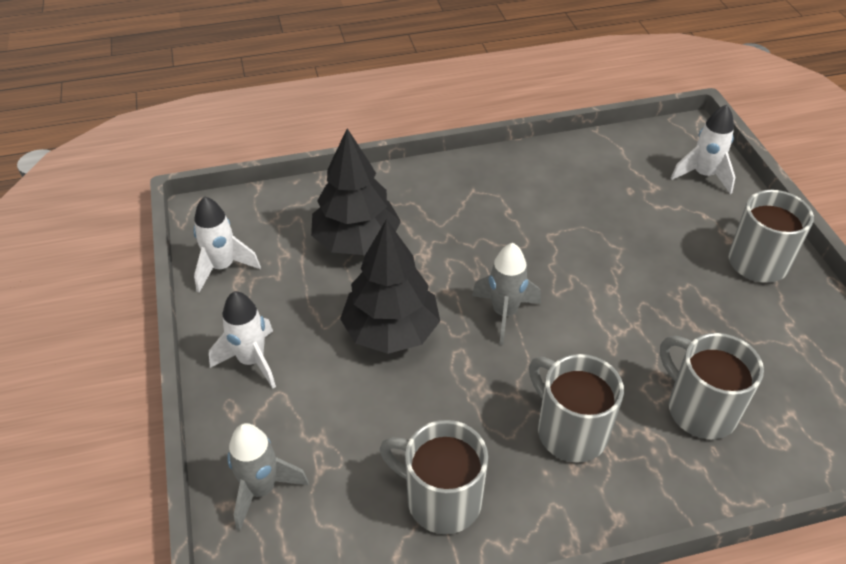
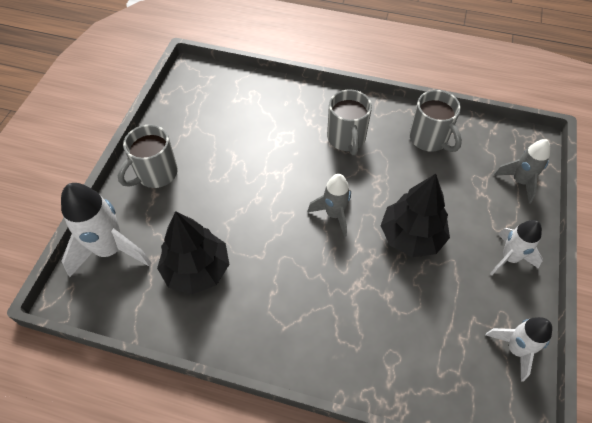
camera: 150 degrees left, 10 degrees up
black tree [311,128,401,255] -> black tree moved to [157,211,230,294]
grey mug [660,333,764,439] -> none
white rocket [671,104,735,194] -> white rocket [61,183,151,277], size x1.61

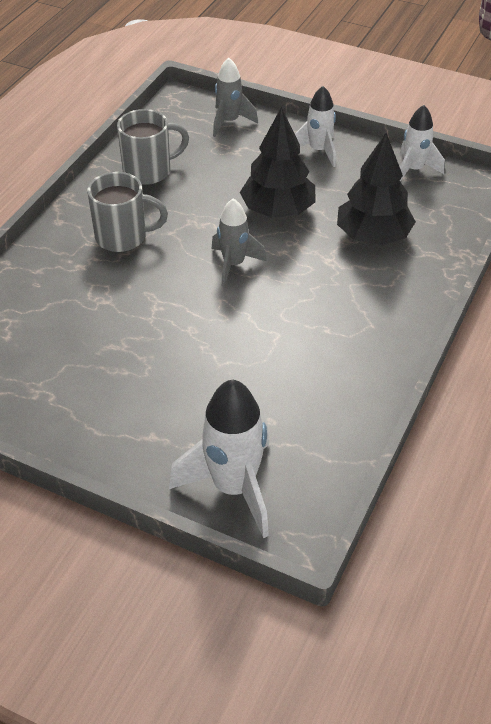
camera: 80 degrees left, 10 degrees down
grey mug [118,125,178,188] -> none
black tree [157,211,230,294] -> black tree moved to [337,133,416,245]

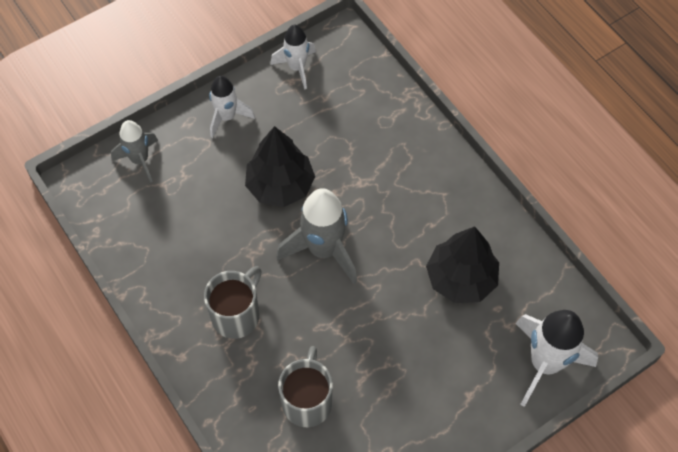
camera: 60 degrees left, 15 degrees up
grey mug [117,109,189,185] -> grey mug moved to [278,346,333,427]
grey rocket [211,198,267,287] -> grey rocket [276,188,357,284], size x1.61
black tree [337,133,416,245] -> black tree moved to [426,226,499,303]

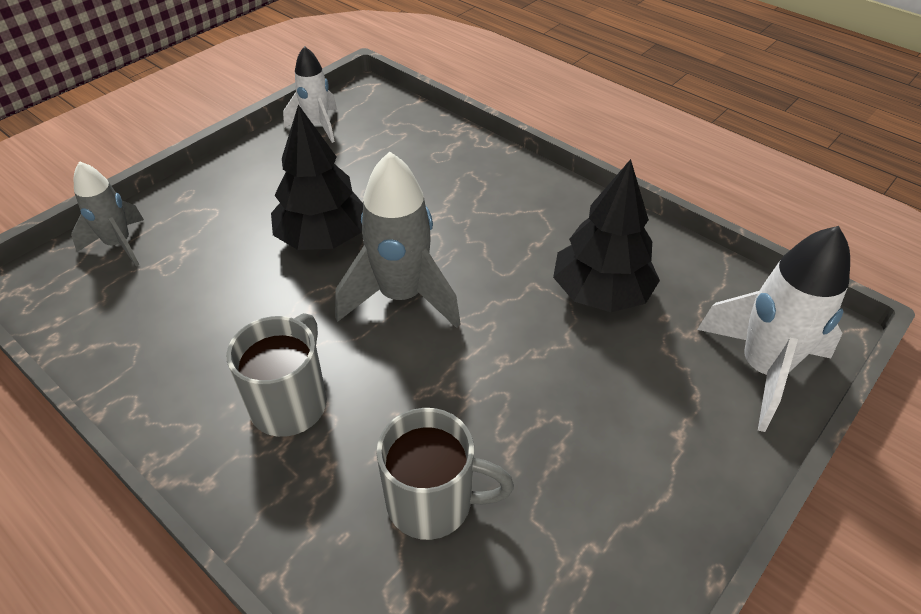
camera: 15 degrees left, 15 degrees down
white rocket [209,76,255,138] -> none
grey mug [278,346,333,427] -> grey mug turned 105 degrees clockwise [376,408,514,540]

